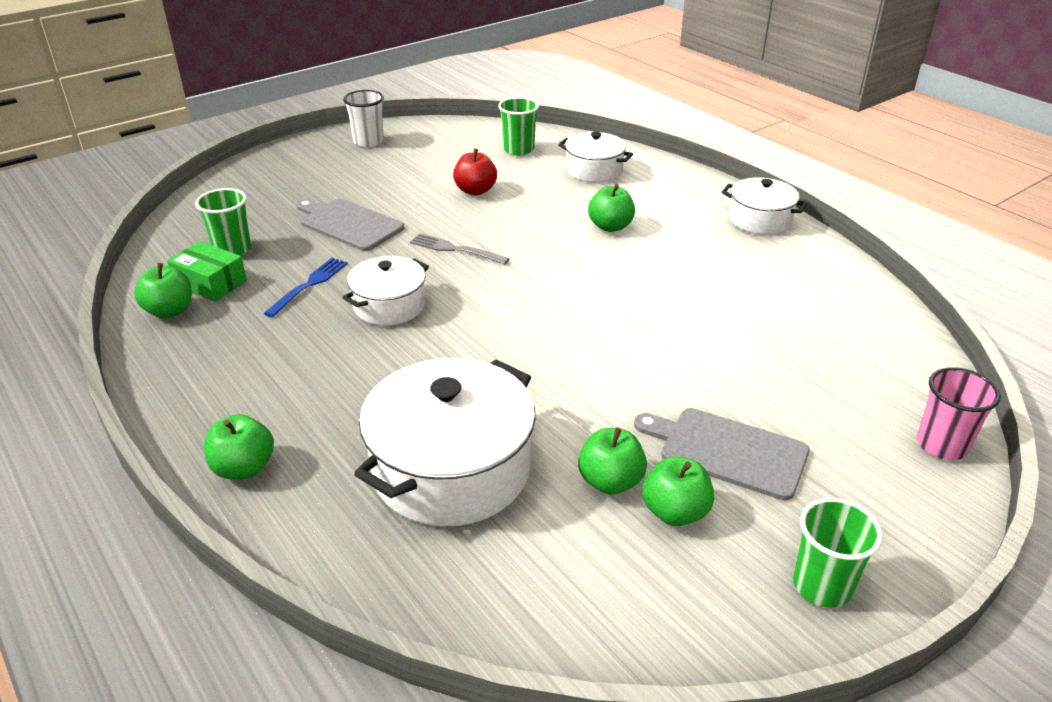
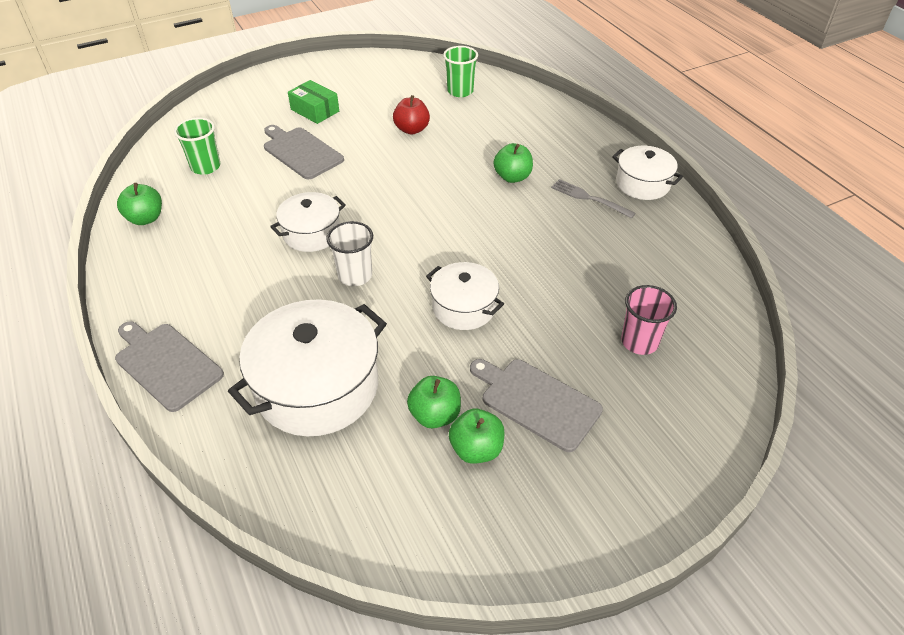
camera: 10 degrees right, 10 degrees up
green box [167,241,247,301] -> green box moved to [288,80,339,124]
green apple [204,414,274,480] -> grey cutting board [115,321,224,412]
blue fork [263,258,348,317] -> none
white cup [343,90,384,147] -> white cup moved to [326,221,373,286]
grey fork [410,233,509,265] -> grey fork moved to [551,179,636,219]
white pot [558,132,633,182] -> white pot moved to [426,262,504,330]
green cup [793,498,883,608] -> none
pink cup [917,367,1001,460] -> pink cup moved to [621,285,677,355]

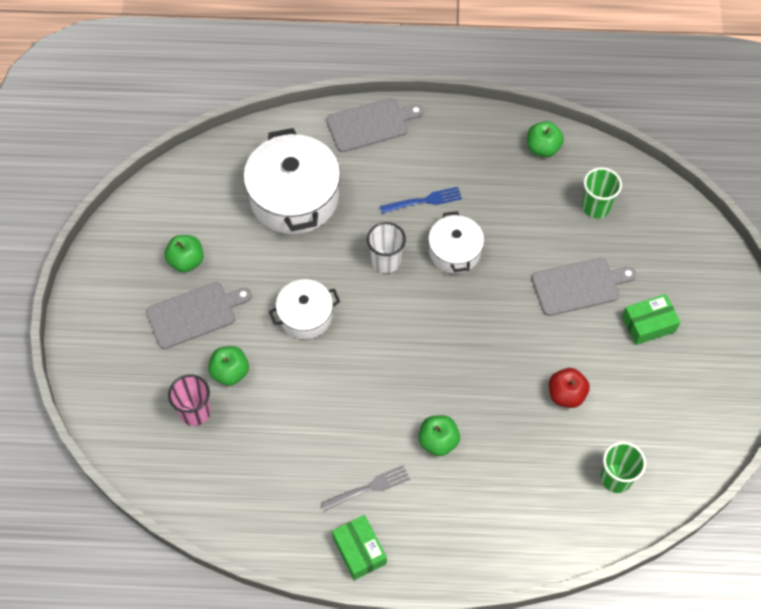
camera: 120 degrees right, 15 degrees up
green apple [407,376,461,428] -> green apple moved to [208,346,249,386]
white pot [612,146,683,200] -> green box [332,515,387,580]
none -> blue fork [380,187,462,213]

